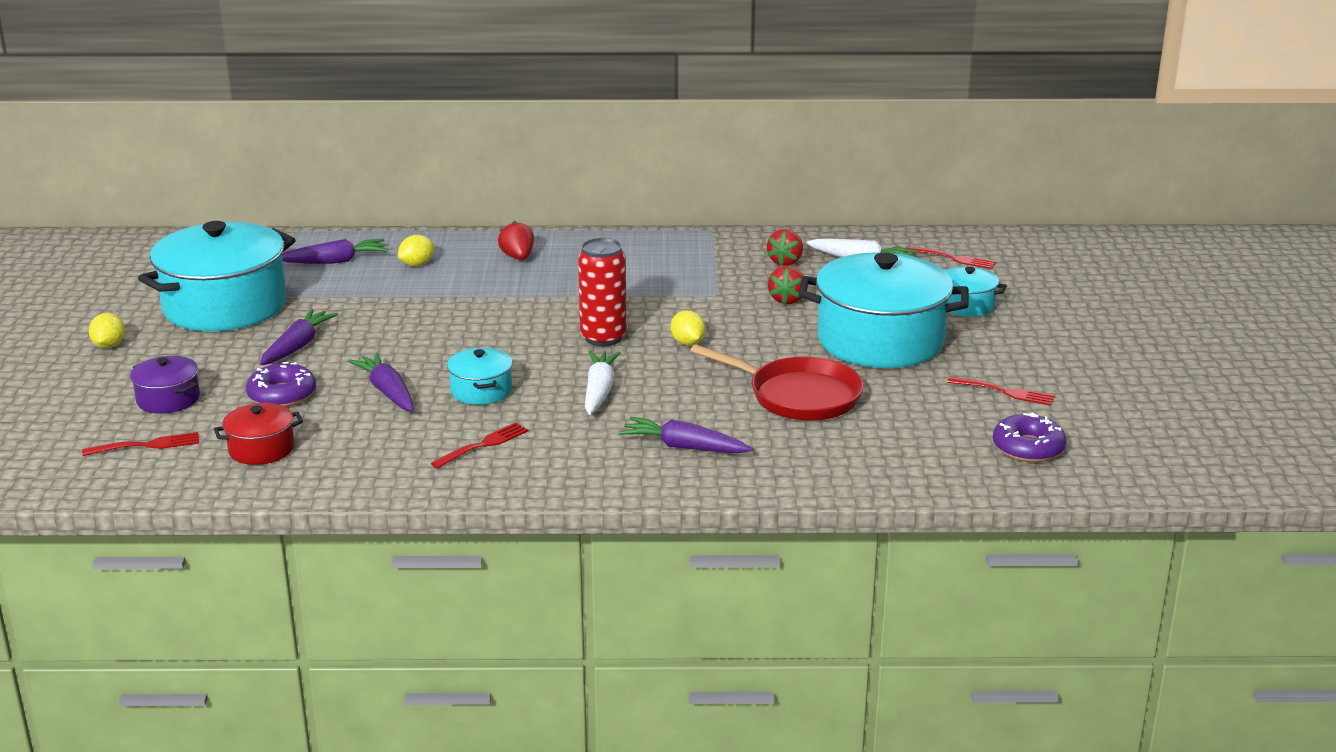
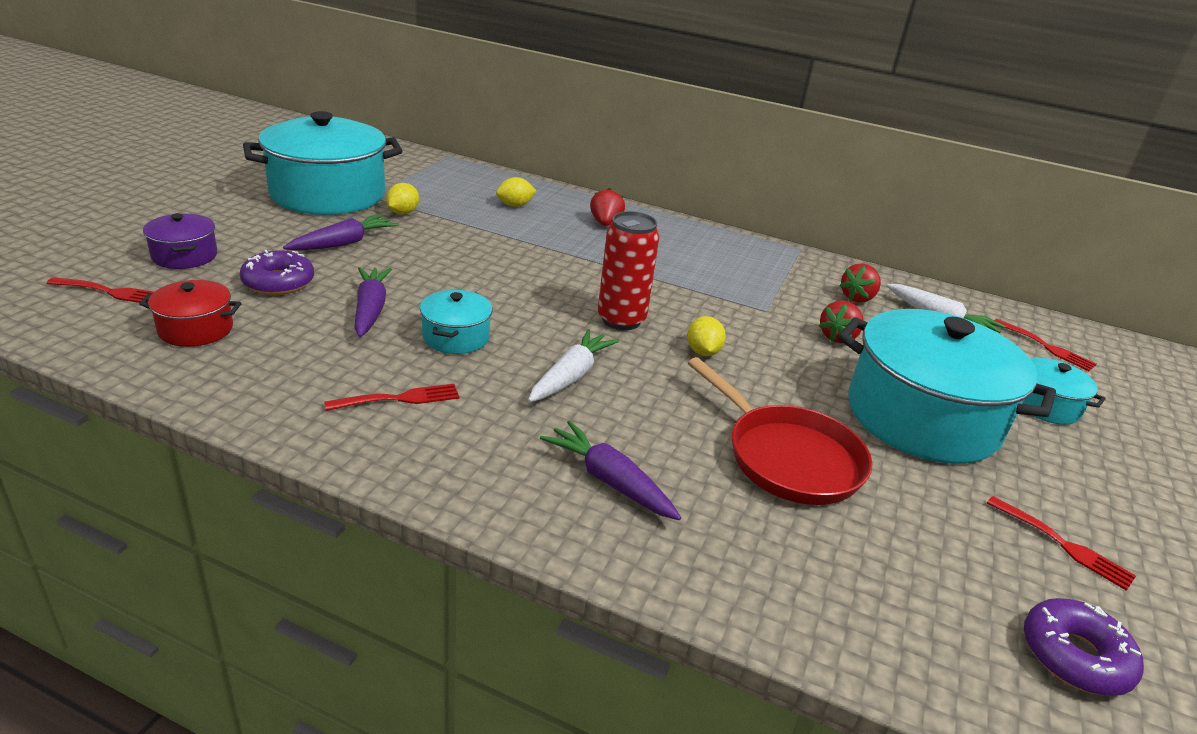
camera: 20 degrees right, 5 degrees up
yellow lemon [89,313,125,348] -> yellow lemon moved to [386,183,419,214]
purple carrot [282,239,389,264] -> none

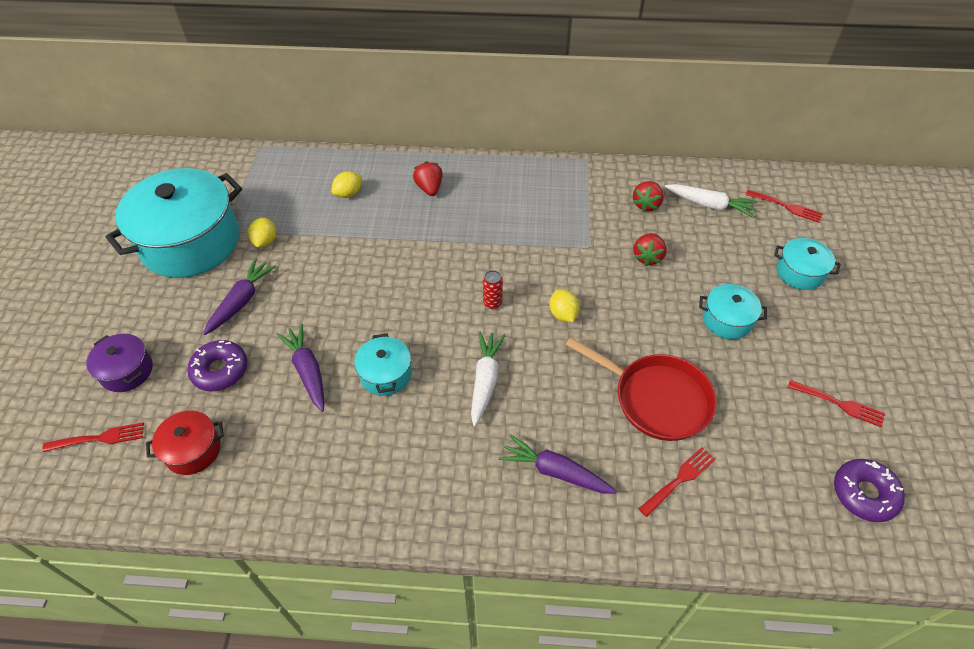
camera: 15 degrees left, 20 degrees up
red fork [324,384,459,411] -> red fork moved to [638,447,716,517]
red can [598,211,659,330] -> red can [483,270,503,309], size x0.49
turquoise pot [838,309,1056,464] -> turquoise pot [699,284,767,339], size x0.46

